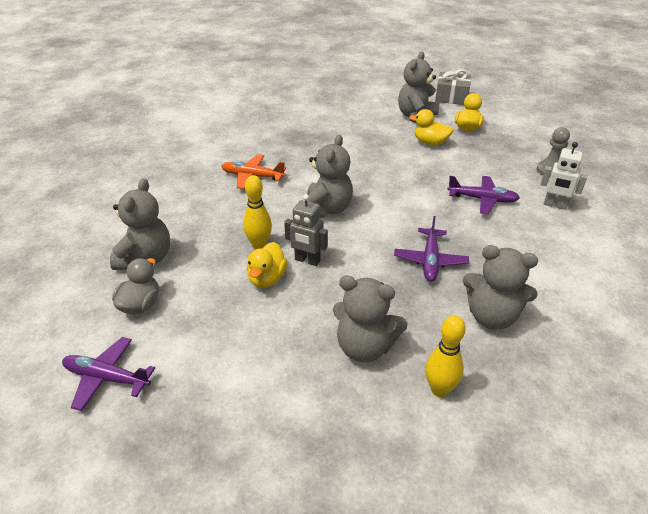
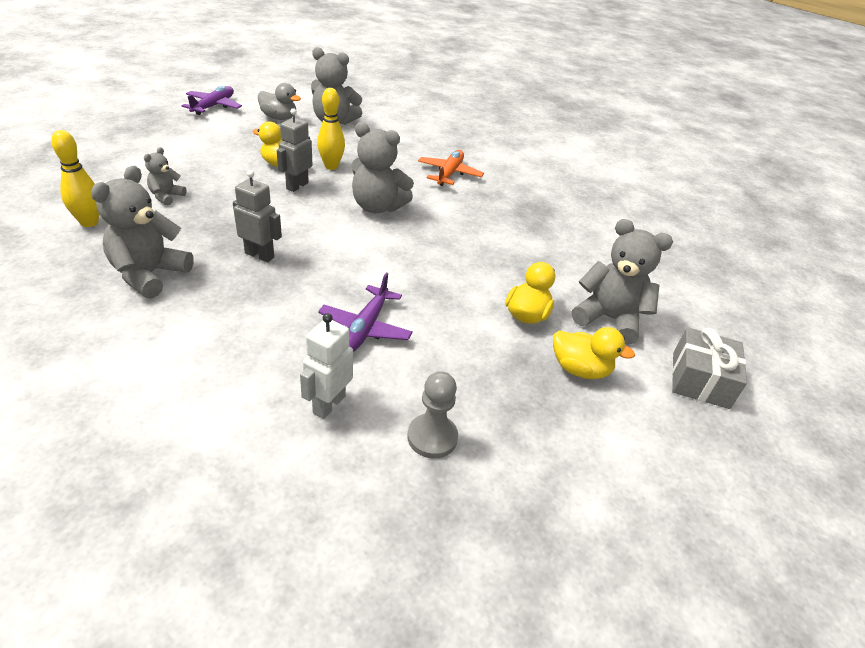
camera: 90 degrees right, 0 degrees up
grey teddy bear [333,275,408,362] -> grey teddy bear [144,147,186,205], size x0.53
purple plane [394,216,469,282] -> grey robot [233,170,282,262]

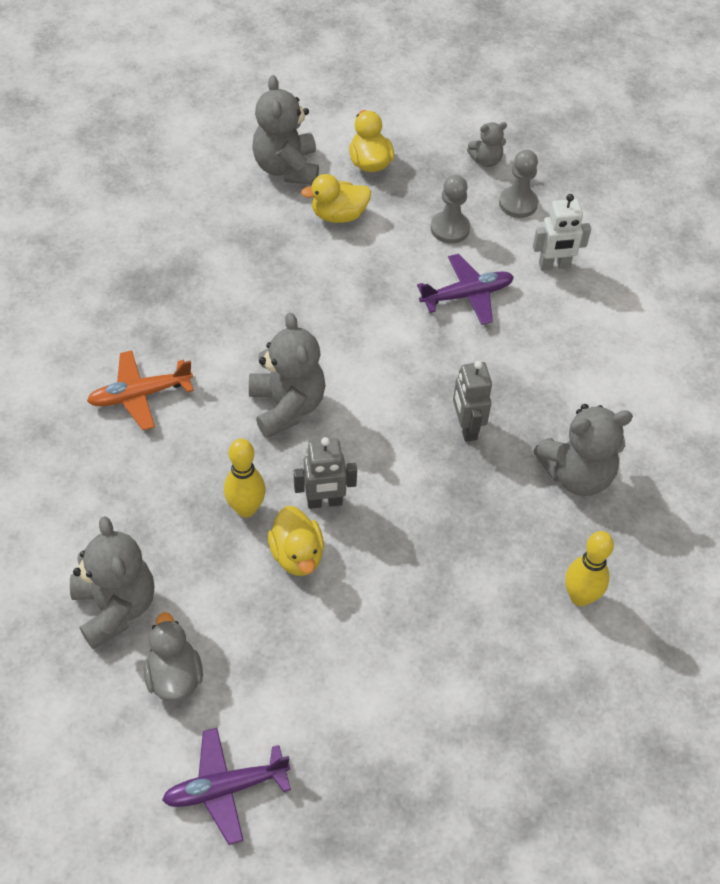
camera: 125 degrees left, 15 degrees up
grey teddy bear [144,147,186,205] -> grey teddy bear moved to [467,122,507,167]
grey gift [672,327,747,409] -> none
none -> grey pawn [431,175,470,244]

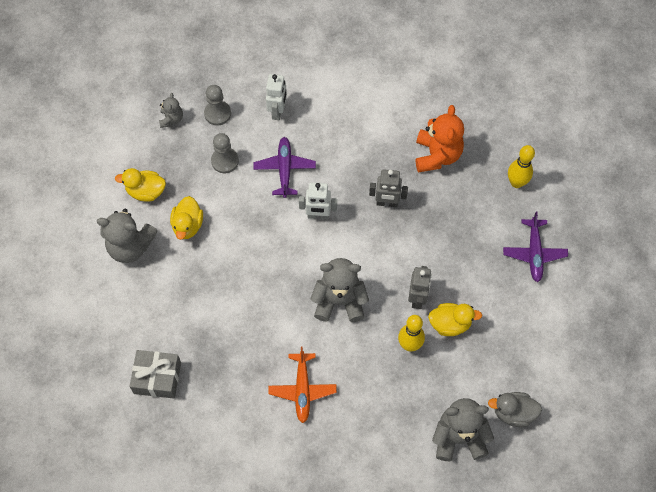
camera: 70 degrees left, 10 degrees up
purple plane [162,728,291,845] -> purple plane moved to [503,212,568,282]
grey teddy bear [533,404,633,496] -> orange teddy bear [416,105,464,172]
none -> grey gift [129,350,181,399]
none -> white robot [299,183,337,220]

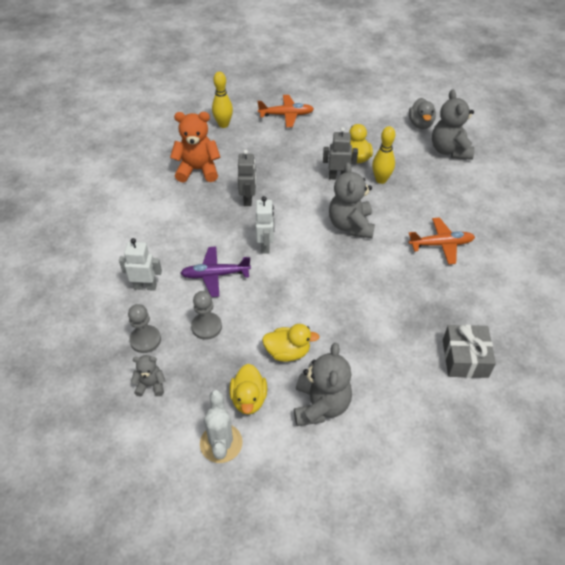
camera: 95 degrees left, 15 degrees down
purple plane [503,212,568,282] -> orange plane [258,95,314,127]
none -> white cactus [200,390,243,463]

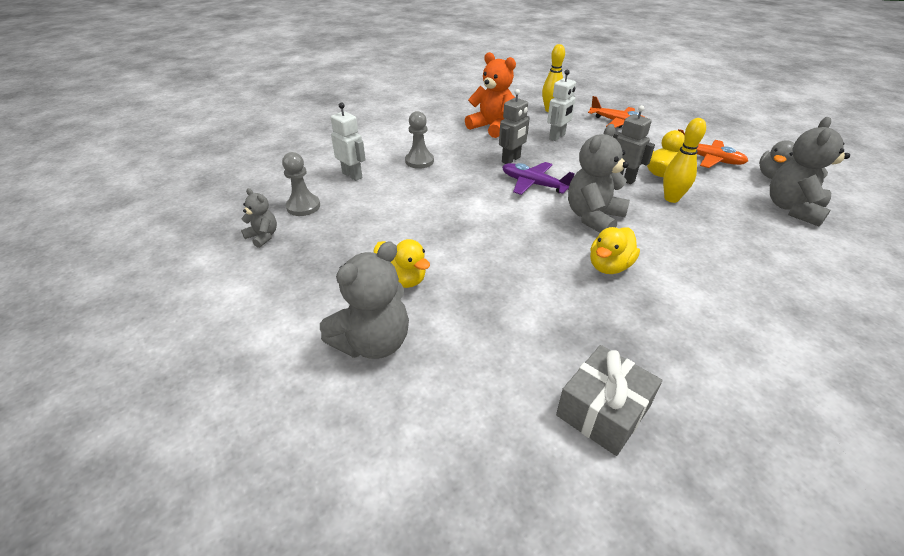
camera: 40 degrees right, 10 degrees down
purple plane [181,247,251,297] -> purple plane moved to [502,162,575,195]
grey pawn [191,291,222,340] -> grey pawn moved to [405,111,434,169]
white cactus [200,390,243,463] -> none
yellow duck [229,364,267,415] -> yellow duck moved to [590,227,640,274]
white robot [256,196,274,254] -> white robot moved to [547,70,576,141]
orange plane [408,218,475,264] -> orange plane moved to [678,129,748,168]

